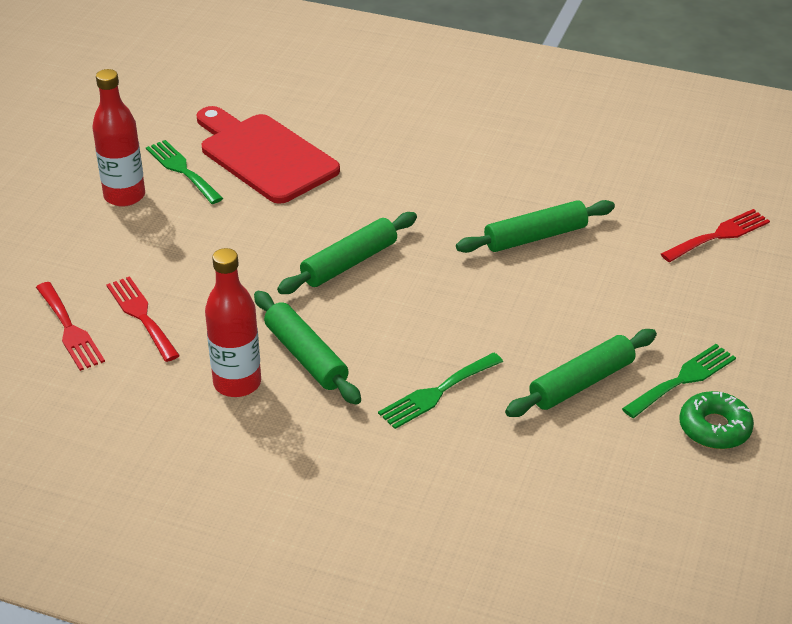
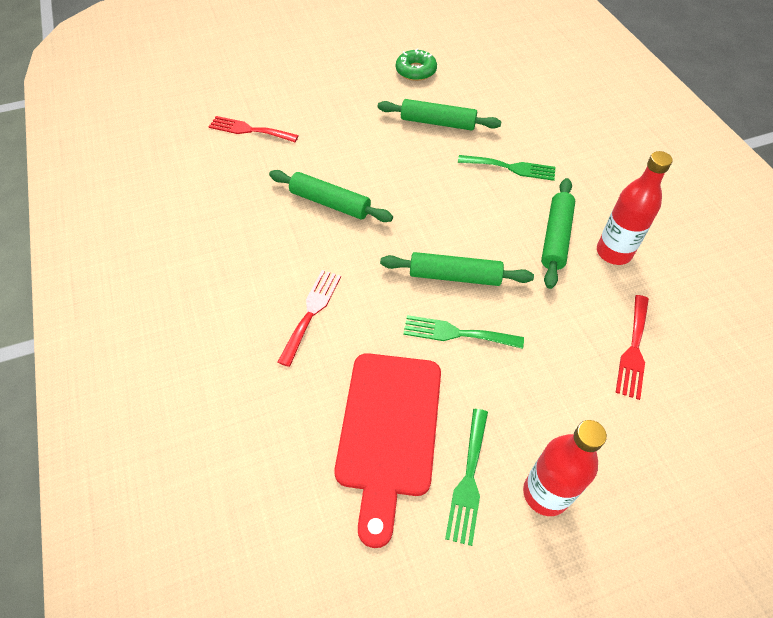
camera: 130 degrees left, 15 degrees up
red fork [36,282,105,371] -> red fork moved to [277,270,341,367]
green fork [622,344,736,418] -> green fork moved to [403,315,524,349]

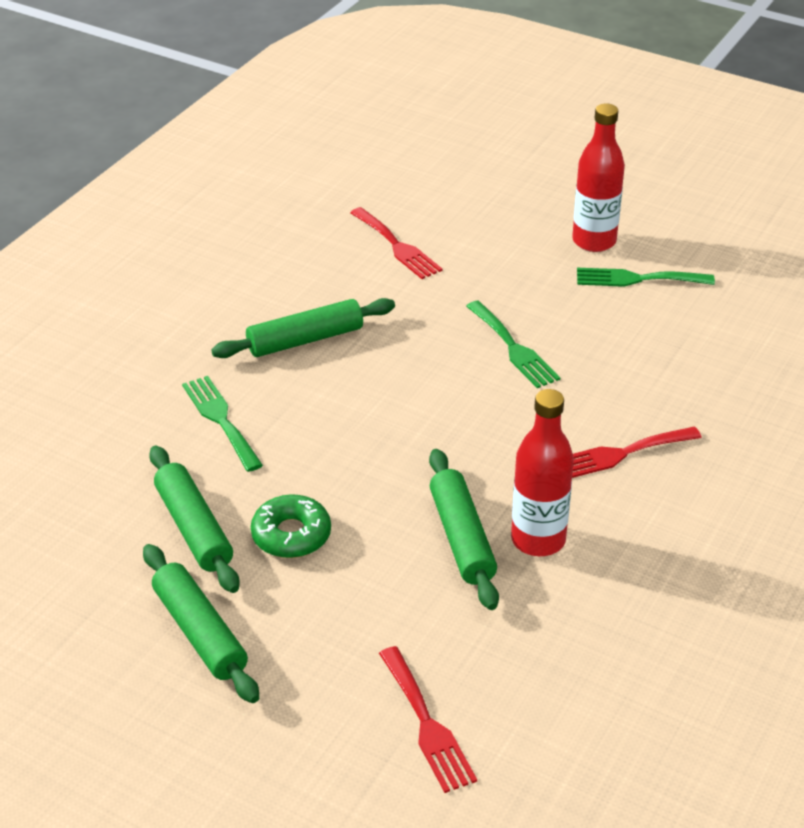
camera: 130 degrees left, 15 degrees down
red cutting board [334,353,441,548] -> none
green rolling pin [380,252,534,286] -> green rolling pin moved to [143,544,259,703]
green donut [396,48,437,81] -> green donut moved to [251,495,331,558]
green fork [445,409,488,546] -> green fork turned 150 degrees counterclockwise [577,268,715,287]
red bottle [597,151,673,265] -> red bottle moved to [511,389,574,556]
red fork [615,295,649,400] -> red fork turned 75 degrees clockwise [350,207,443,279]

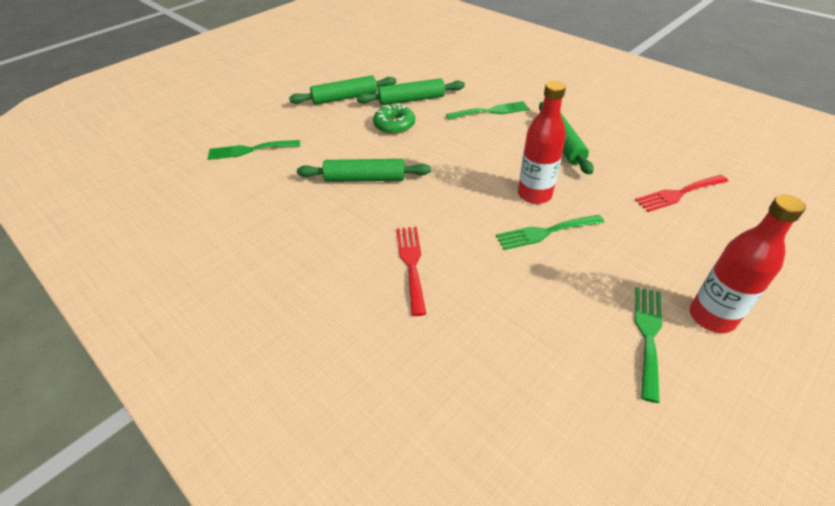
camera: 105 degrees right, 5 degrees up
red fork [379,646,477,793] -> green fork [207,140,300,160]
red bottle [511,389,574,556] -> red bottle moved to [518,81,566,204]

